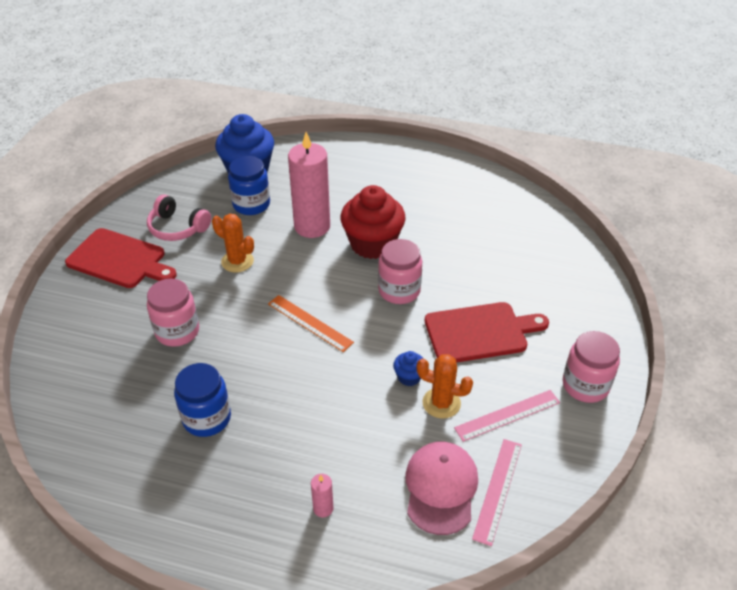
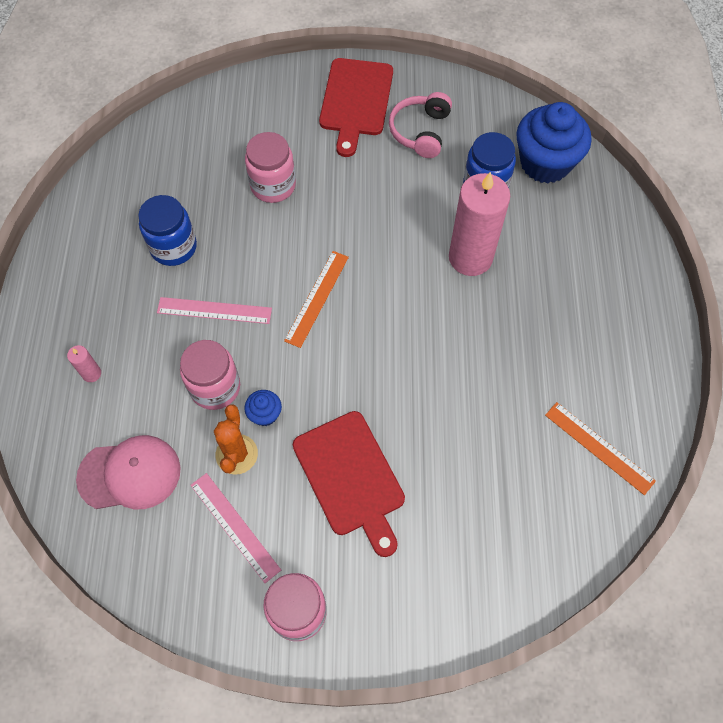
camera: 75 degrees right, 20 degrees up
orange cactus [212,214,254,273] -> none
red cupcake [340,185,406,259] -> none
pink jar [378,239,422,304] -> pink jar moved to [180,340,240,410]
pink ruler [472,439,522,546] -> pink ruler moved to [157,297,272,324]
none -> orange ruler [545,402,656,495]

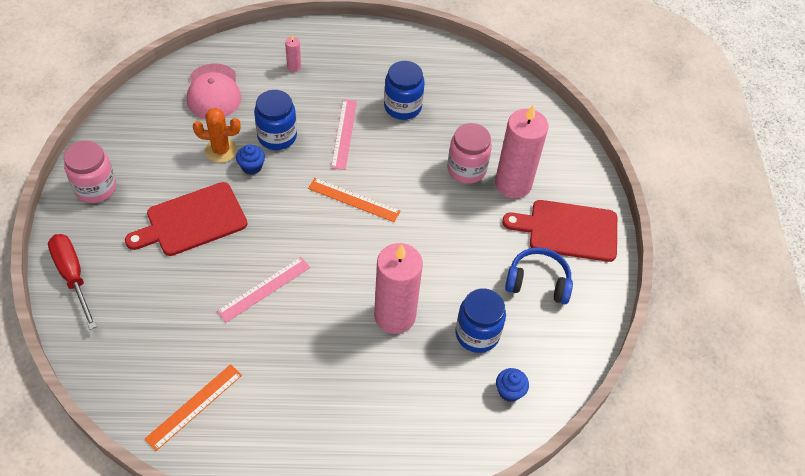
camera: 85 degrees right, 10 degrees down
pink jar [180,340,240,410] -> blue jar [254,90,297,150]
pink ruler [191,473,281,583] -> pink ruler moved to [217,257,310,323]
pink headphones [389,92,452,158] -> blue headphones [505,247,573,304]
blue cupcake [516,102,591,183] -> blue cupcake [496,368,529,402], size x0.44
none -> red screwdriver [48,234,97,330]
none -> pink candle [495,105,549,199]

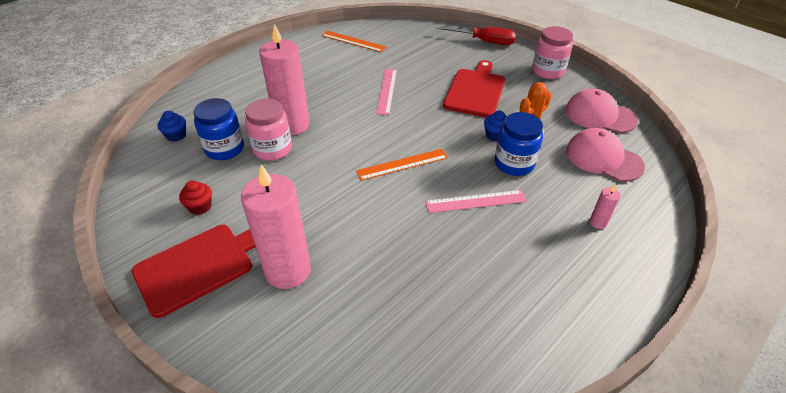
camera: 140 degrees right, 10 degrees down
orange ruler [145,364,242,451] -> orange ruler turned 60 degrees counterclockwise [321,31,386,52]
pink ruler [331,99,357,170] -> pink ruler turned 60 degrees counterclockwise [425,190,527,213]
blue jar [384,61,425,120] -> none
pink jar [447,123,492,184] -> pink jar moved to [245,98,292,161]
blue headphones [505,247,573,304] -> red cupcake [179,180,212,215]
none -> pink cap [565,89,638,133]

